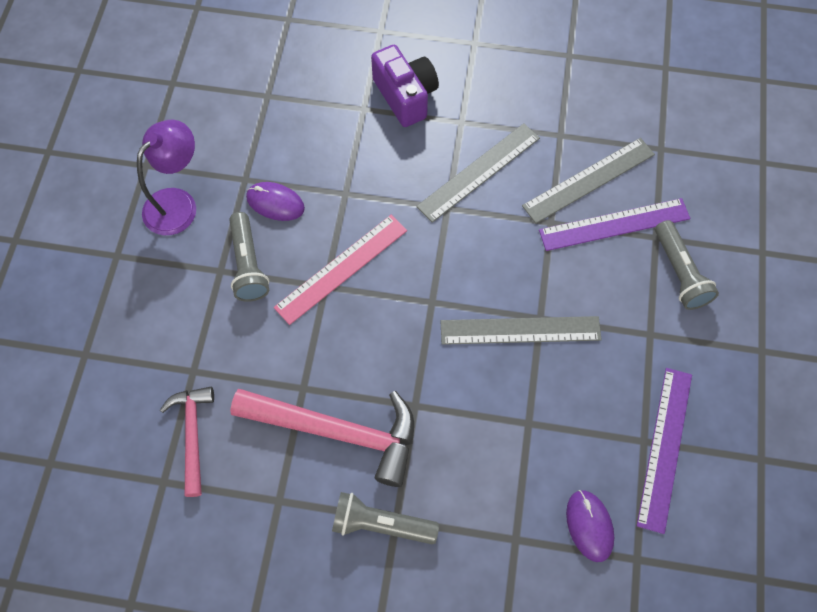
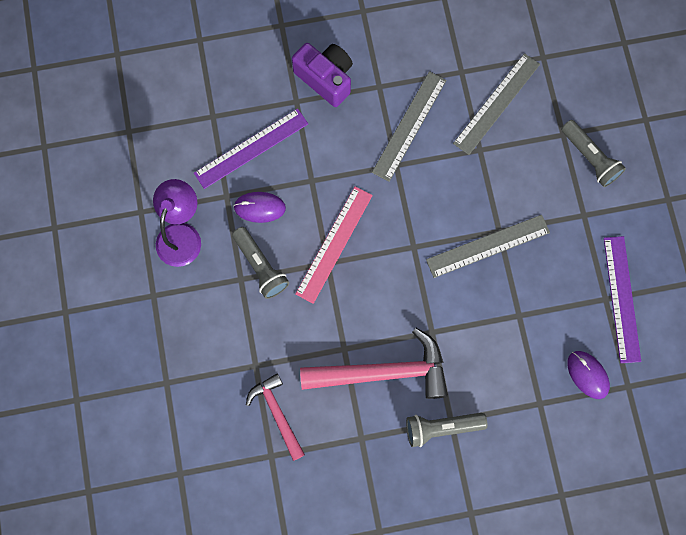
camera: 20 degrees left, 10 degrees up
purple ruler [539,198,690,251] -> purple ruler moved to [194,109,308,189]

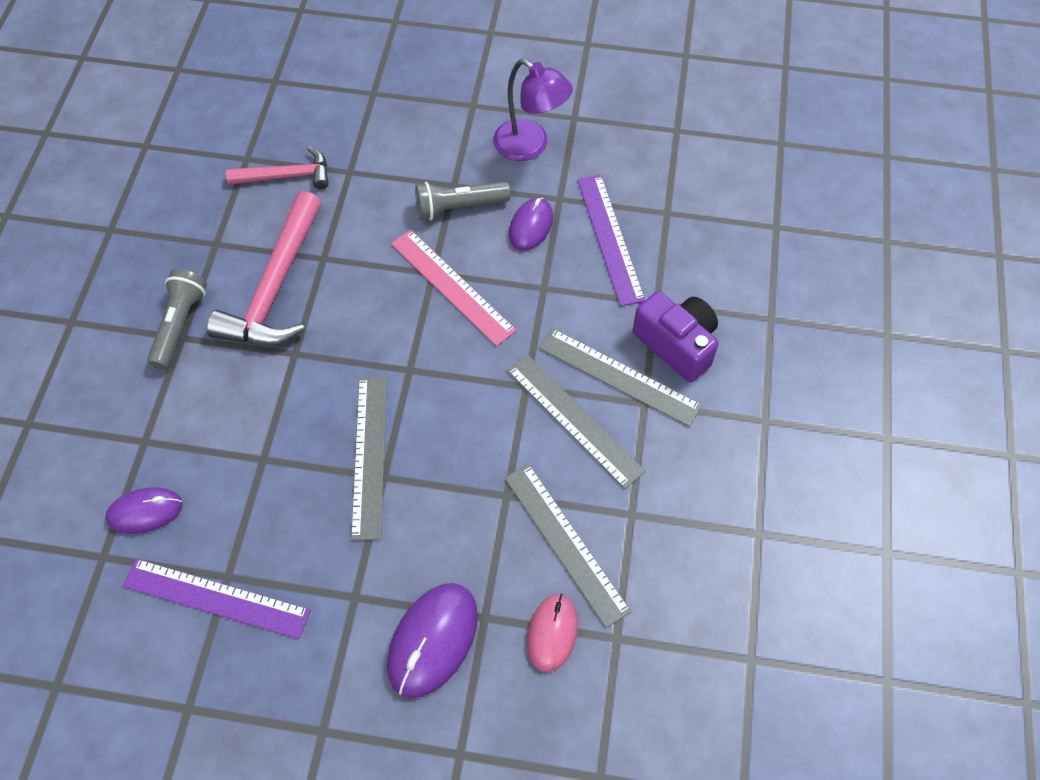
camera: 110 degrees right, 15 degrees down
purple camera [292,43,353,107] -> purple camera turned 105 degrees counterclockwise [633,291,719,382]
grey flashlight [561,120,626,187] -> purple mouse [387,583,478,698]
none -> pink mouse [527,593,578,672]
none -> grey ruler [539,328,702,427]

